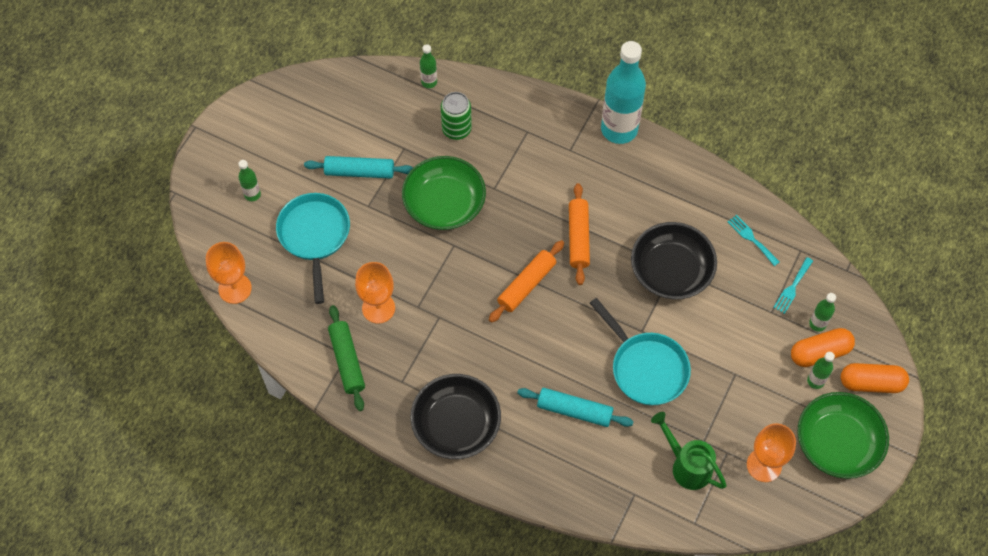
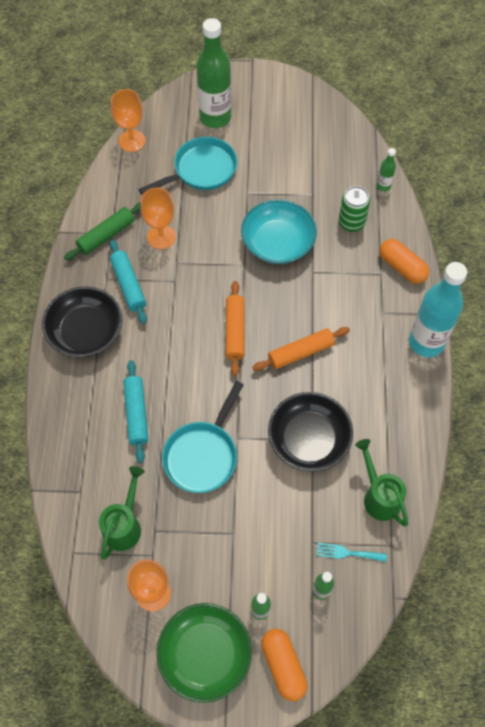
camera: 65 degrees right, 0 degrees up
green bottle [238,160,261,201] -> green bottle [196,18,232,128], size x2.28
turquoise rolling pin [304,156,413,179] -> turquoise rolling pin moved to [110,239,147,324]
green bowl [402,156,486,230] -> turquoise bowl [241,199,317,264]
orange rolling pin [489,240,564,323] -> orange rolling pin turned 75 degrees clockwise [226,281,245,376]
turquoise fork [728,215,779,266] -> green watering can [355,439,408,527]
orange capsule [791,328,855,367] -> orange capsule moved to [380,239,429,284]

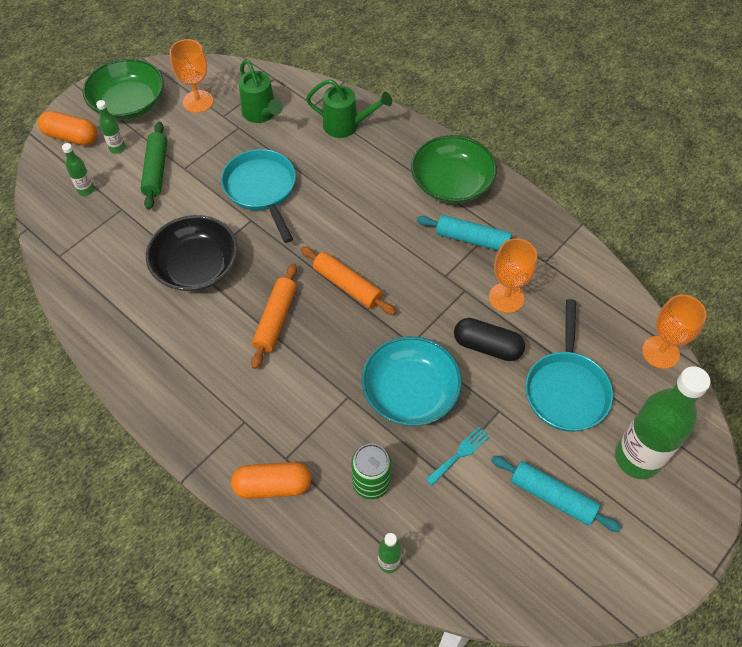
camera: 130 degrees right, 5 degrees down
black bowl [42,286,122,357] -> green bowl [411,135,497,204]
green rolling pin [64,202,141,261] -> green rolling pin moved to [140,122,167,210]
turquoise rolling pin [123,360,149,463] -> turquoise rolling pin moved to [491,456,622,532]
turquoise fork [317,543,387,562] -> turquoise fork moved to [425,427,490,486]
green watering can [355,439,408,527] -> green watering can moved to [306,79,392,138]
turquoise bottle [409,262,467,357] -> none
none -> black capsule [454,318,525,361]

